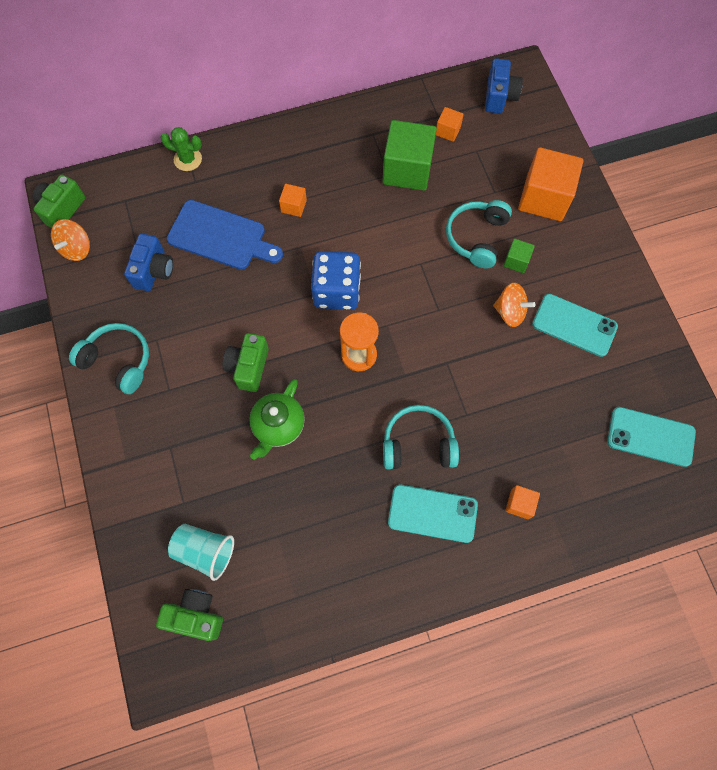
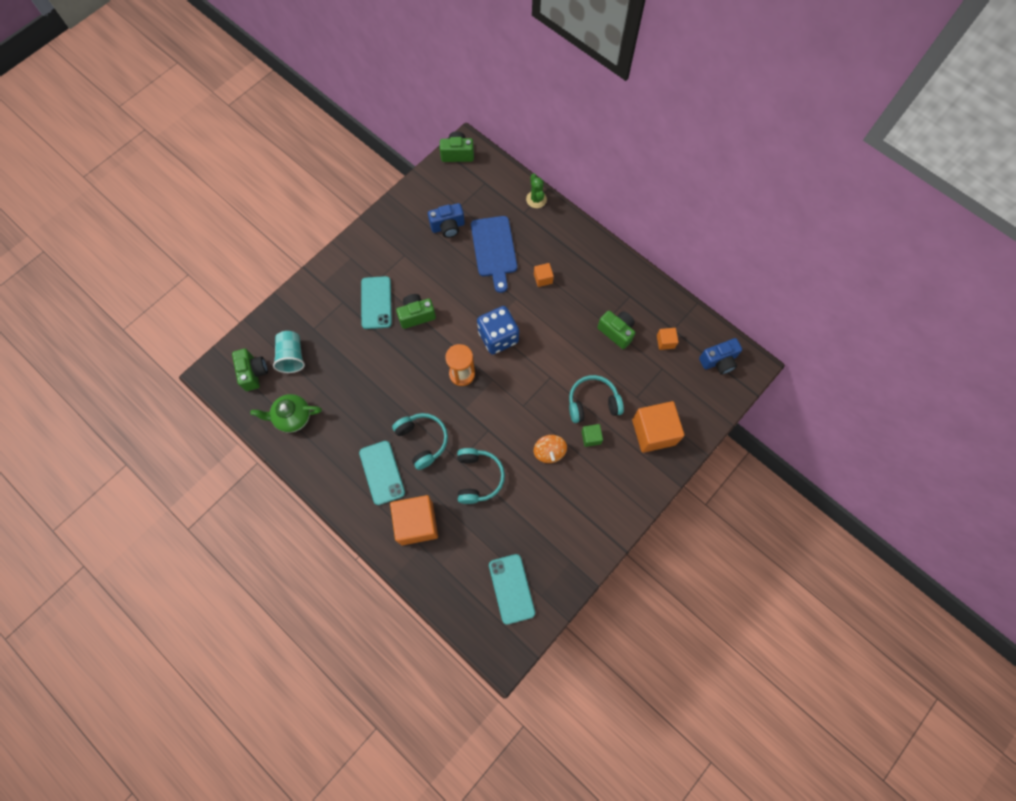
camera: 60 degrees right, 0 degrees up
orange spinning top [51,219,90,261] -> none
turquoise headphones [69,323,149,394] -> turquoise headphones moved to [457,448,505,504]
green teapot [249,379,305,460] -> green teapot moved to [250,394,322,433]
green cube [383,120,437,191] -> green camera [597,311,635,349]
orange cube [505,485,540,519] -> orange cube [390,495,438,545], size x2.14
turquoise phone [532,294,618,357] -> turquoise phone moved to [361,276,392,329]

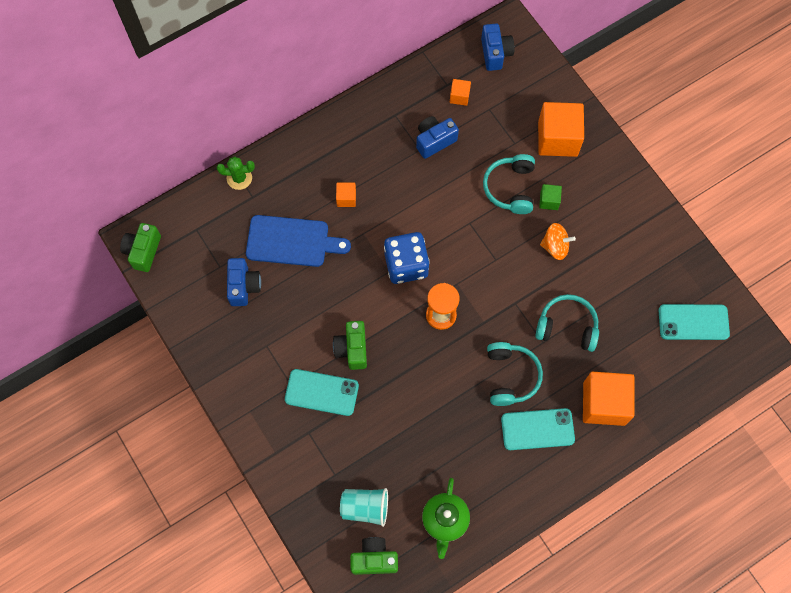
camera: 75 degrees left, 0 degrees up
turquoise headphones [392,413,448,470] -> turquoise headphones turned 105 degrees clockwise [487,342,543,406]
green camera [597,311,635,349] -> blue camera [416,116,459,159]

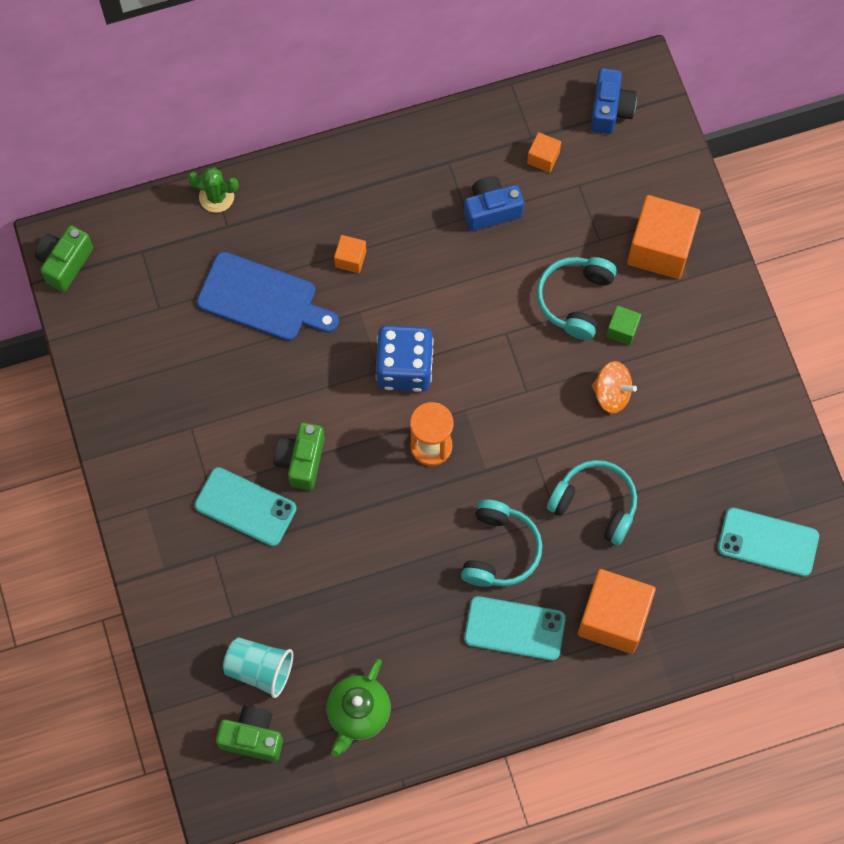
camera: 15 degrees right, 0 degrees up
blue camera [227,258,261,306] -> none

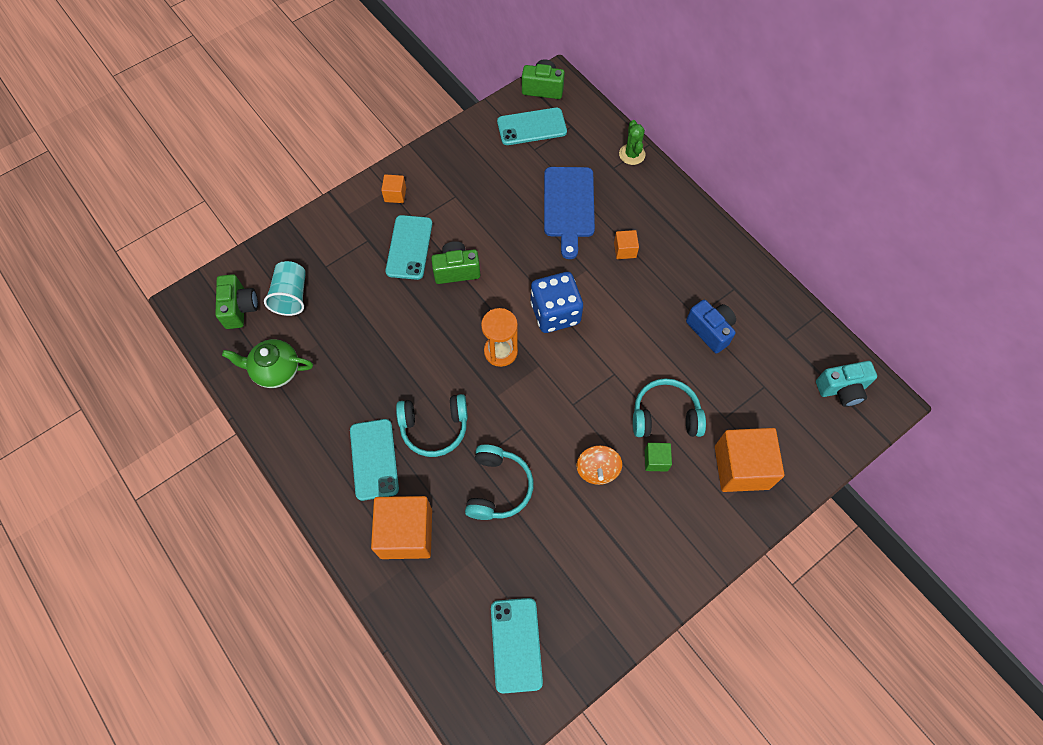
camera: 70 degrees right, 5 degrees down
orange cube [527,132,561,173] -> orange cube moved to [381,174,406,203]
blue camera [591,68,637,134] -> turquoise camera [816,361,877,407]
none -> turquoise phone [497,108,567,145]

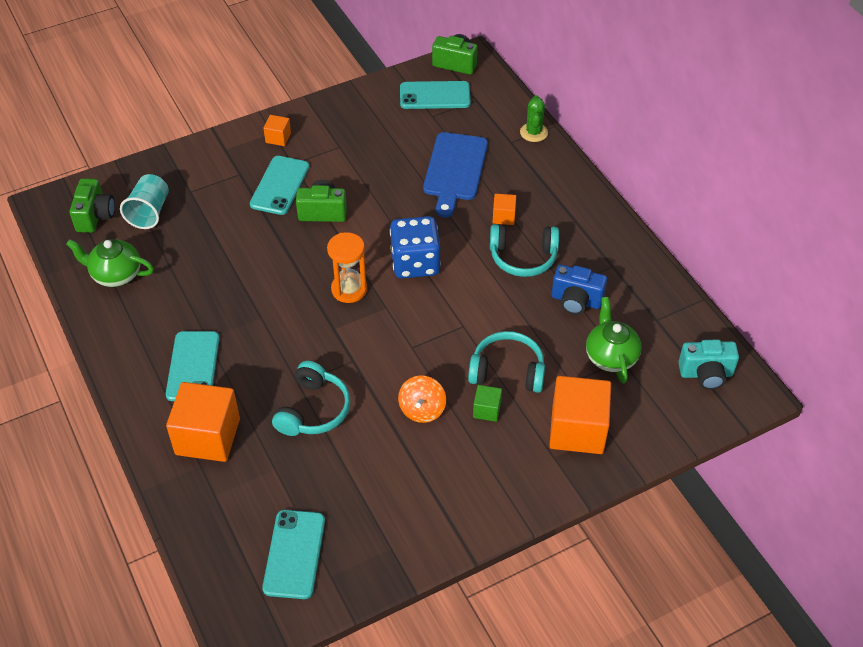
camera: 10 degrees right, 15 degrees down
turquoise headphones [396,394,468,457] -> turquoise headphones moved to [490,224,559,277]
blue camera [686,300,736,353] -> blue camera turned 135 degrees clockwise [552,265,607,315]
none -> green teapot [586,297,642,383]

